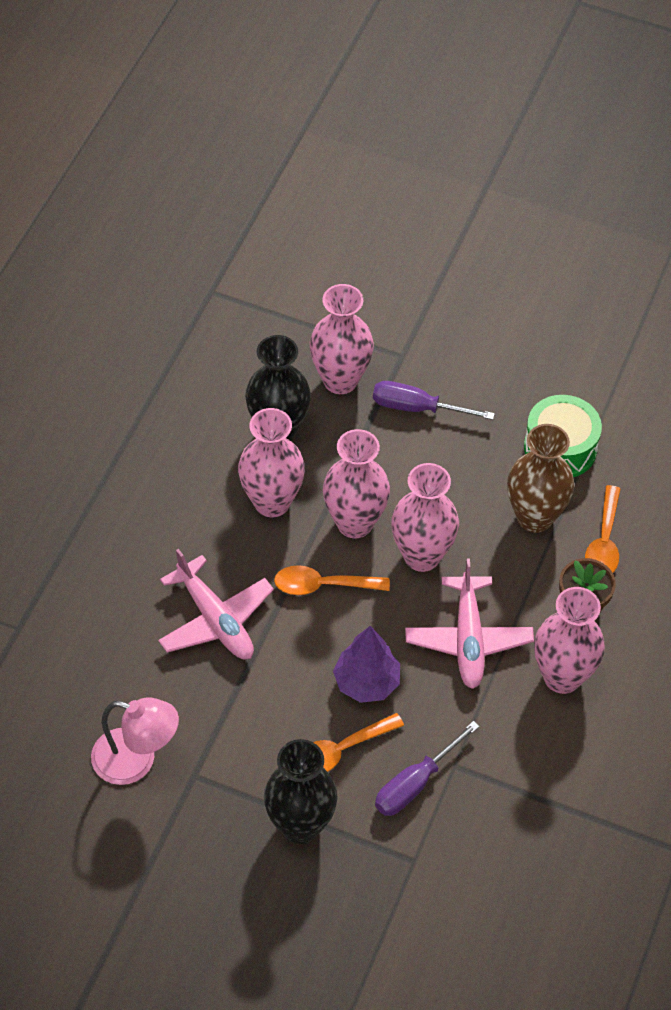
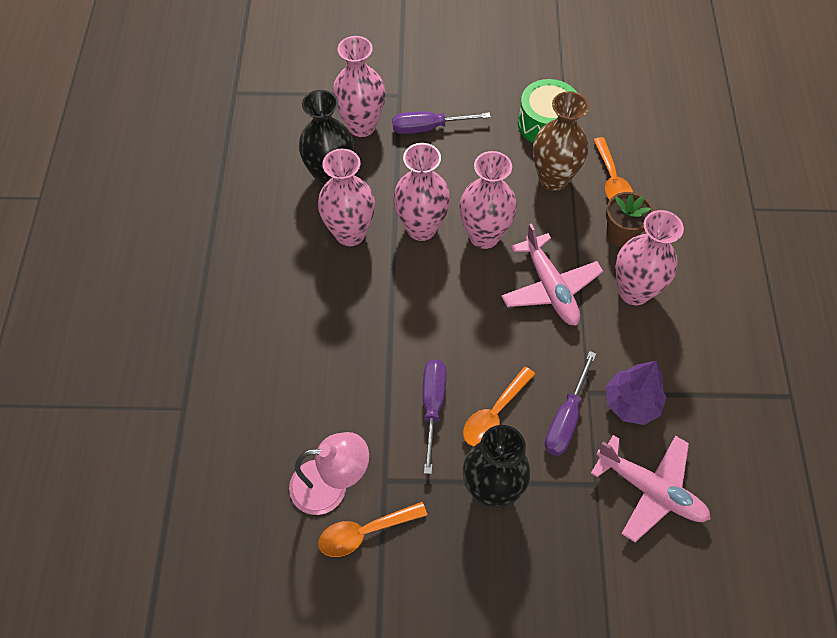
camera: 20 degrees left, 5 degrees up
pink plane [158,549,274,659] -> pink plane moved to [591,435,711,542]
orange spoon [274,565,390,595] -> orange spoon moved to [318,502,427,557]
purple tree [333,626,400,703] -> purple tree moved to [606,361,666,425]
none -> purple screwdriver [423,359,447,474]

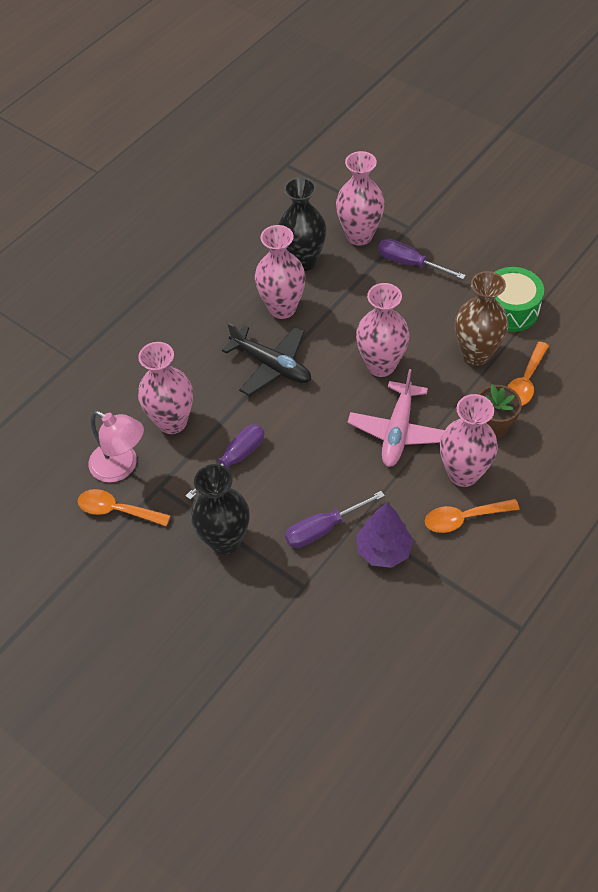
camera: 40 degrees right, 5 degrees down
pink vase [393,143,451,241] -> pink vase moved to [138,342,193,434]
orange spoon [463,366,535,446] -> orange spoon moved to [425,499,520,533]
pink plane [591,435,711,542] -> none
none -> black plane [222,323,311,396]

